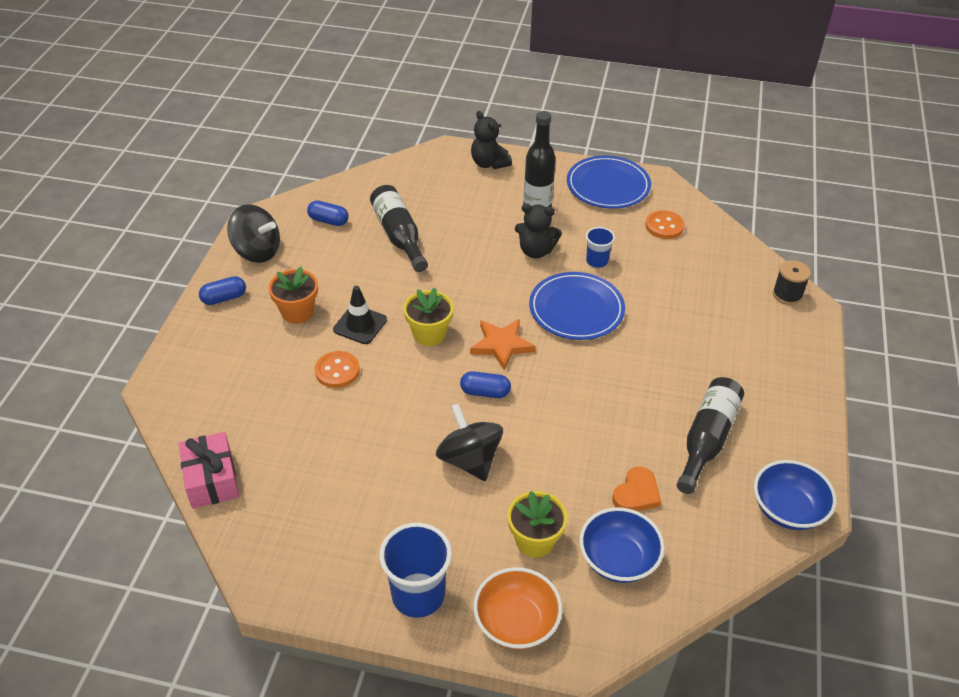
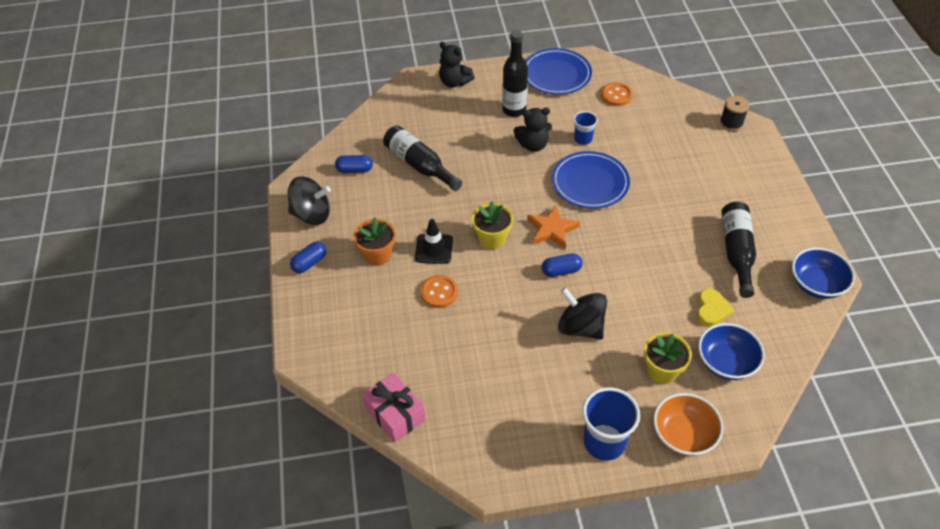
camera: 20 degrees left, 5 degrees up
orange heart [612,466,661,511] -> yellow heart [696,288,734,327]

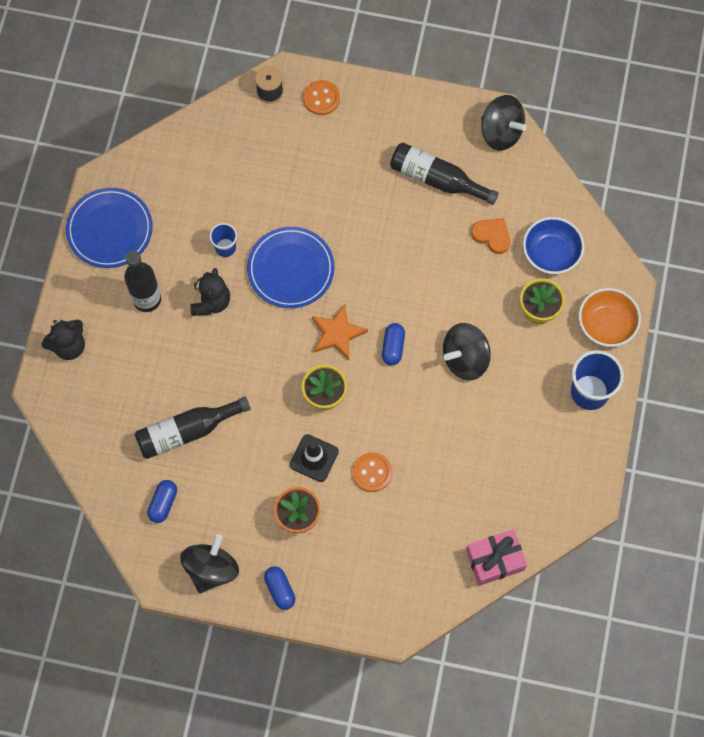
camera: 70 degrees left, 20 degrees up
orange button [601,82,633,106] -> orange button moved to [303,80,340,115]
yellow heart [696,288,734,327] -> orange heart [471,218,510,254]
blue bowl [792,248,855,299] -> black spinning top [481,95,527,151]

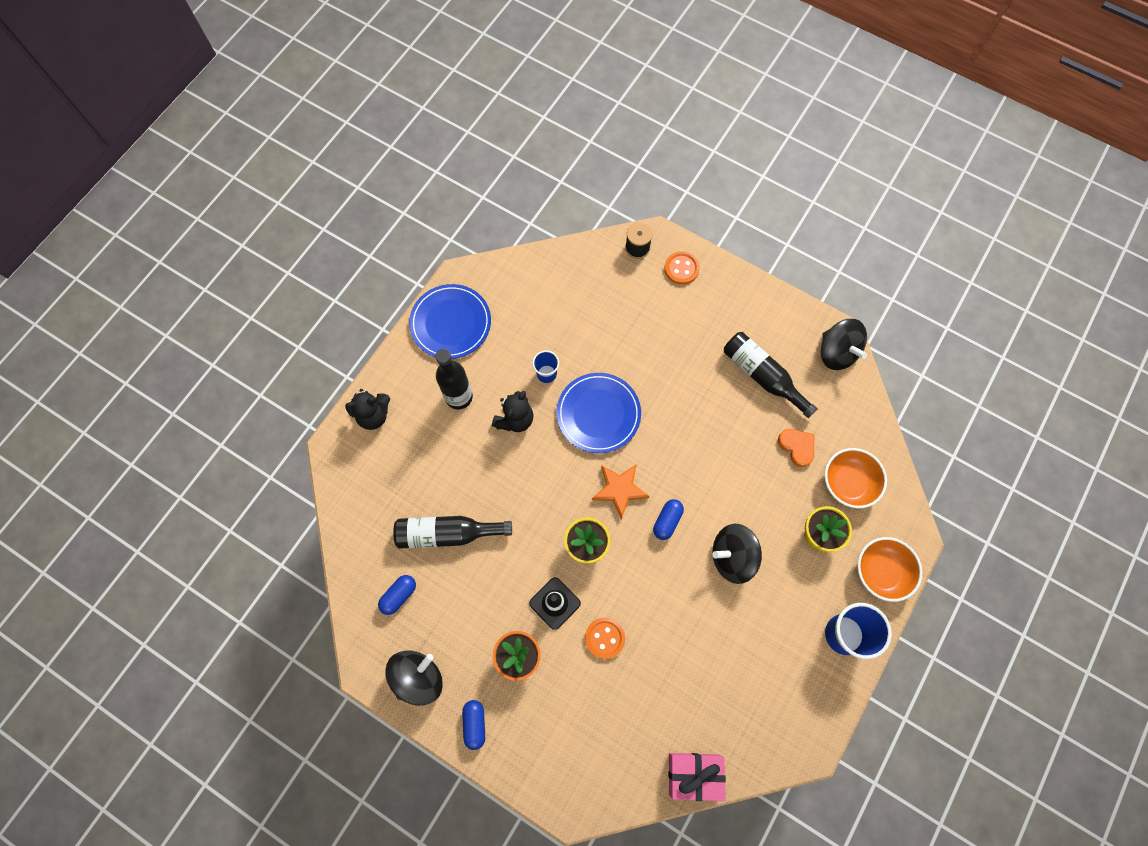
camera: 20 degrees right, 0 degrees up
blue bowl [523,217,584,274] -> orange bowl [825,448,887,508]

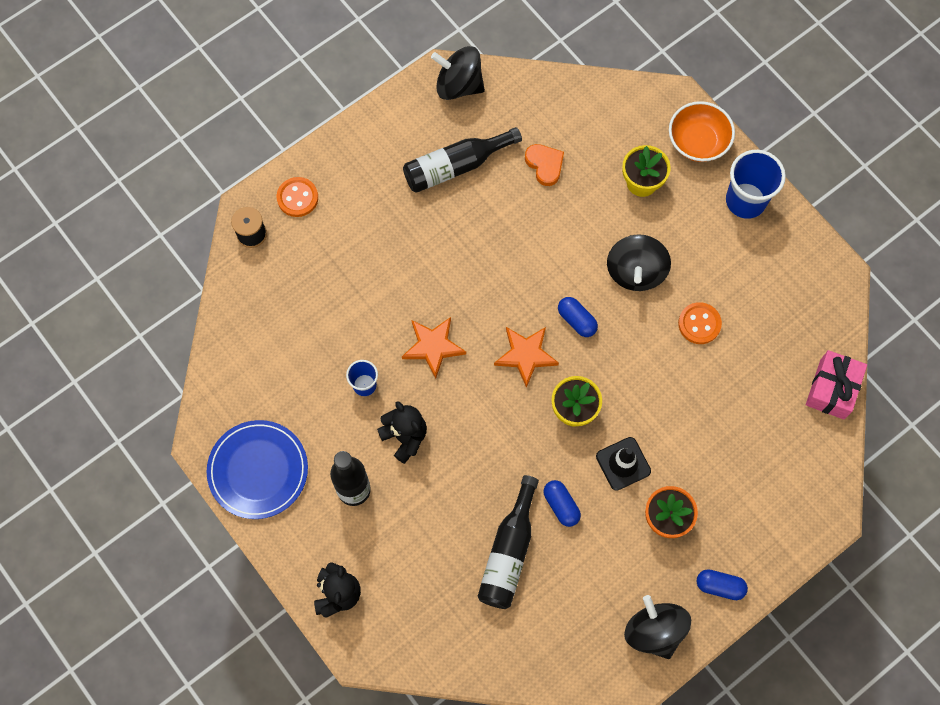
camera: 70 degrees left, 0 degrees up
blue capsule [378,575,416,615] -> blue capsule moved to [543,480,581,527]
blue plate [557,373,641,453] -> orange star [402,317,466,379]
orange button [585,618,625,659] -> orange button moved to [678,302,722,344]
orange heart [778,429,814,467] -> orange heart turned 75 degrees clockwise [525,144,564,186]
black spinning top [821,319,867,370] -> black spinning top turned 150 degrees counterclockwise [431,46,485,100]
orange bowl [825,448,887,508] -> none

